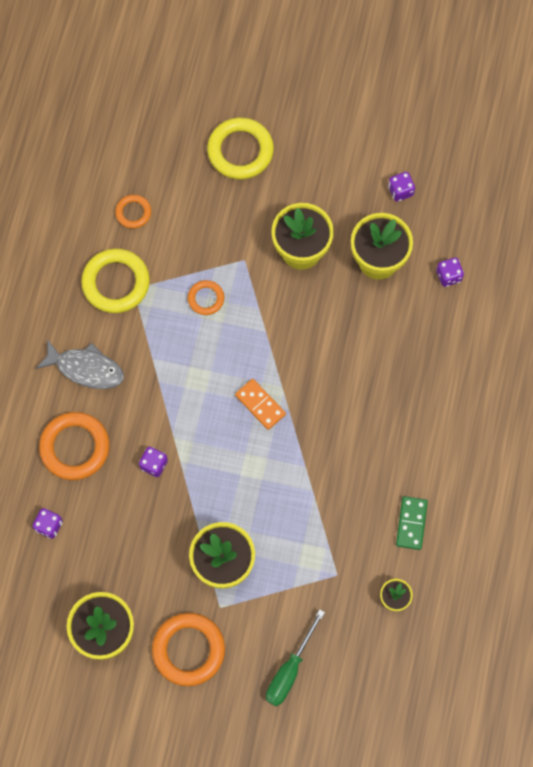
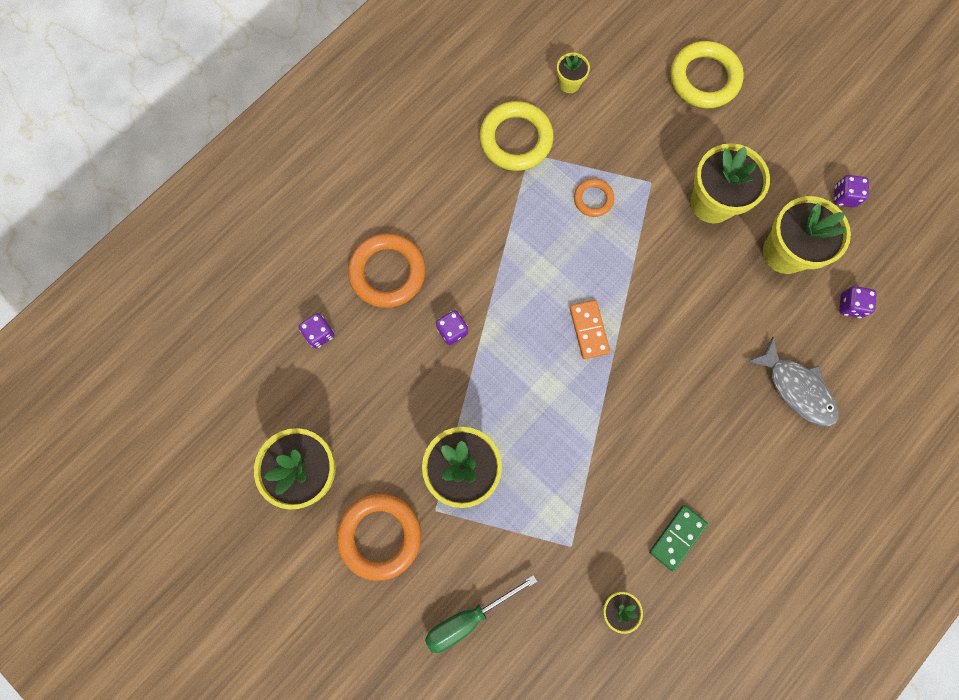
camera: 30 degrees right, 5 degrees up
grey fish [36,339,124,389] -> grey fish moved to [746,337,839,427]
orange ring [115,195,151,229] -> yellow flower pot [557,53,590,93]

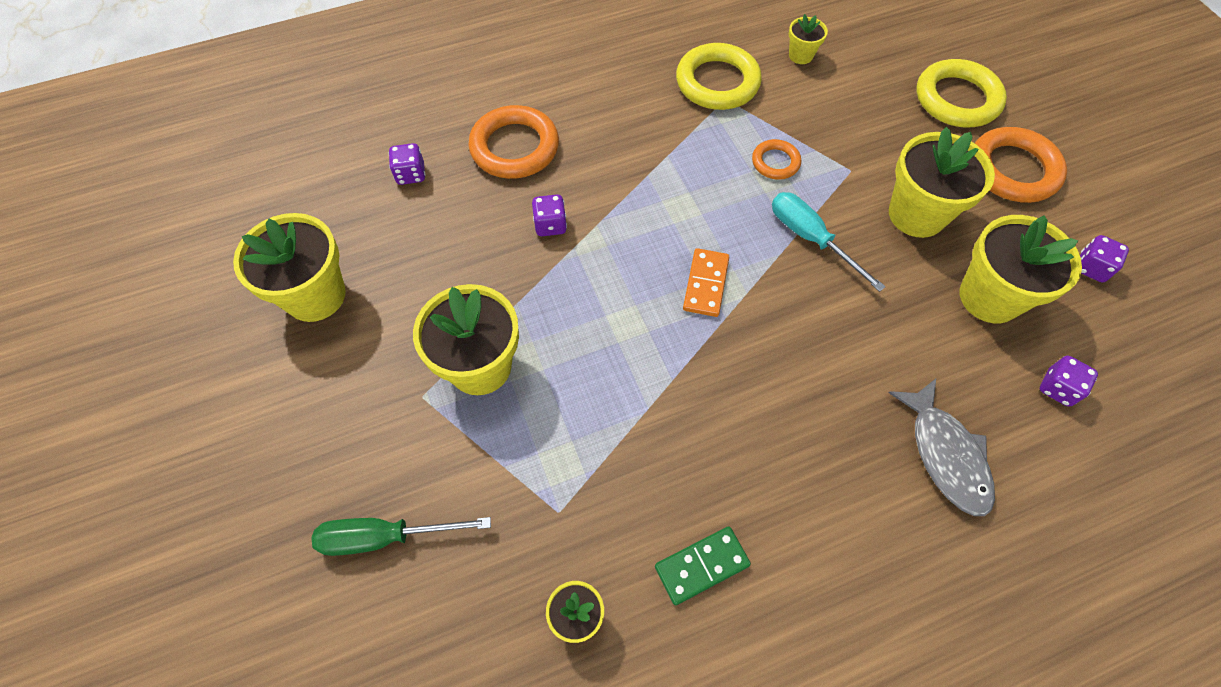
camera: 25 degrees right, 15 degrees down
orange ring [337,493,421,581] -> orange ring moved to [975,127,1067,203]
none -> turquoise screwdriver [772,192,886,292]

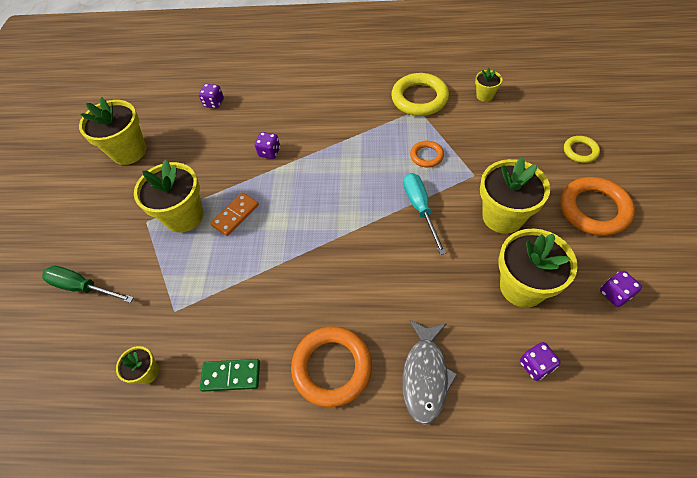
camera: 30 degrees right, 5 degrees down
orange ring [468,105,559,179] -> orange ring moved to [291,326,372,407]
orange domino [683,248,729,317] -> orange domino moved to [210,192,259,236]
yellow ring [917,59,1007,127] -> yellow ring [564,136,600,163], size x0.54

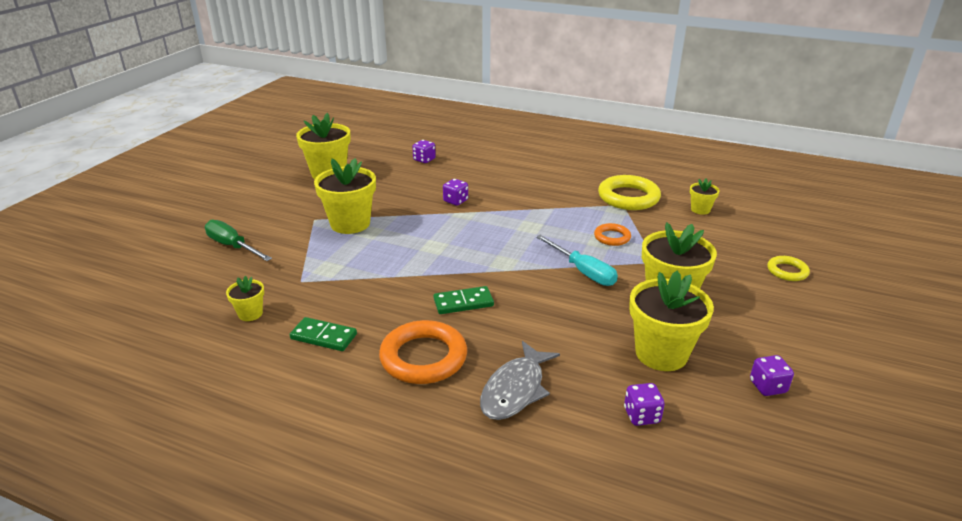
camera: 15 degrees right, 25 degrees down
orange domino [210,192,259,236] -> none
turquoise screwdriver [403,173,446,255] -> turquoise screwdriver turned 135 degrees clockwise [536,235,618,286]
orange ring [560,177,635,236] -> none
none -> green domino [433,286,494,314]

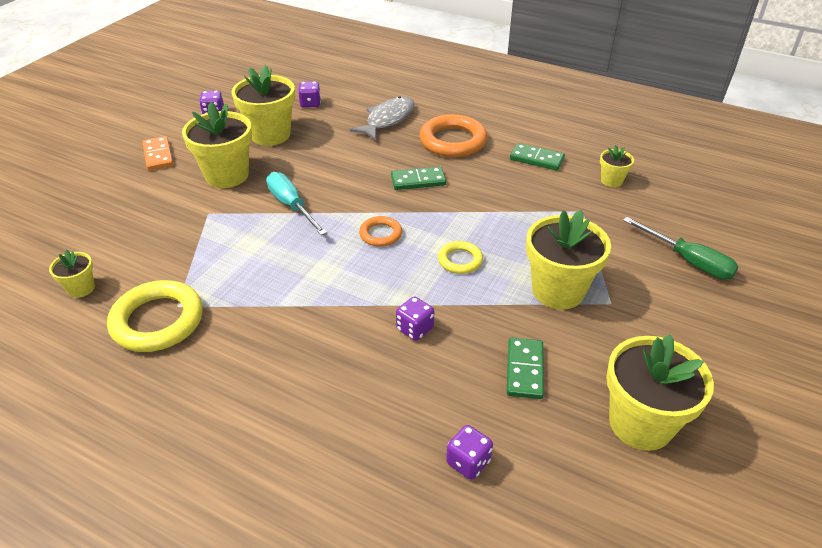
camera: 175 degrees left, 10 degrees up
orange ring [594,223,631,246] -> orange ring moved to [359,216,402,247]
yellow ring [767,256,810,281] -> yellow ring moved to [438,241,483,274]
none -> orange domino [142,136,173,170]
none -> green domino [507,337,544,399]

